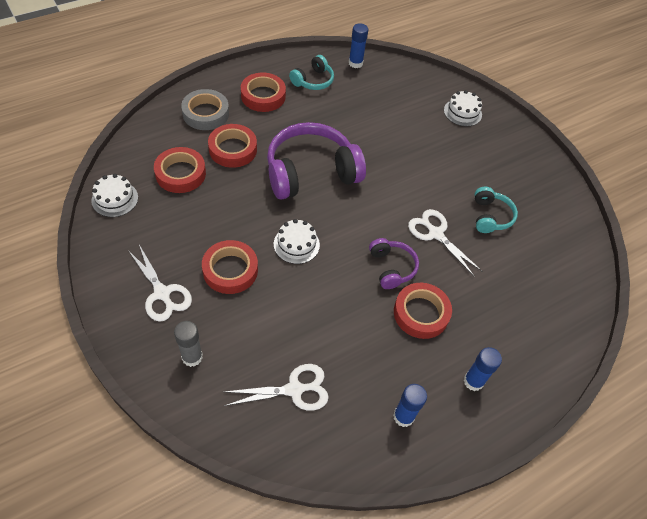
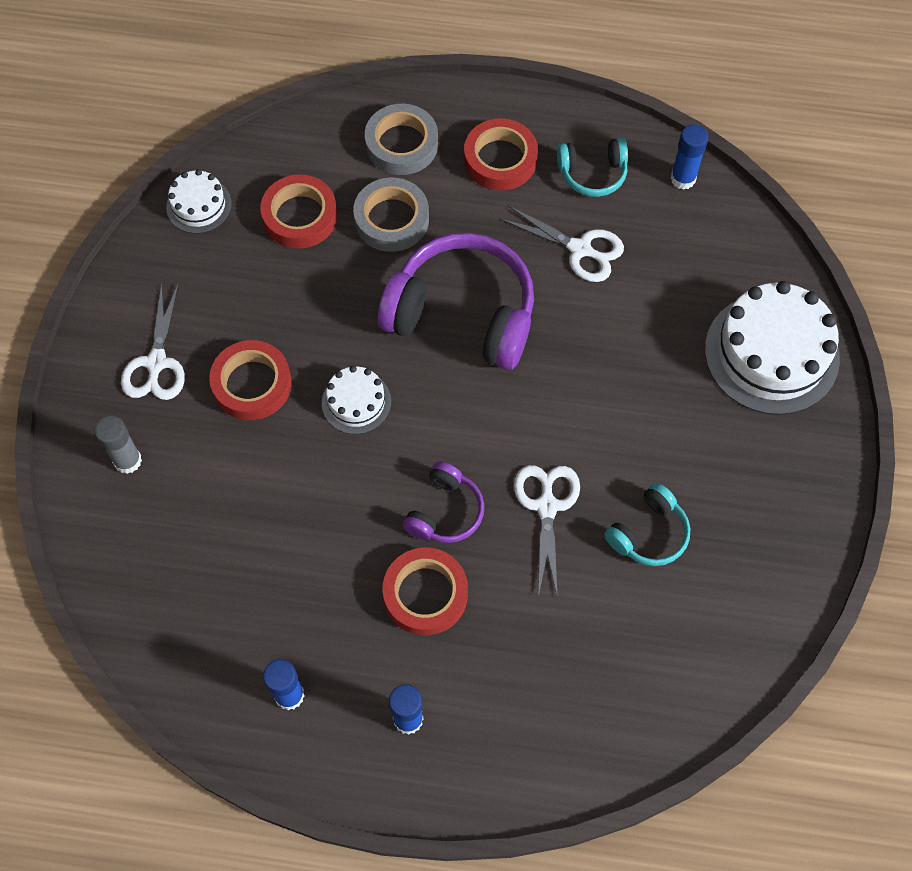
camera: 45 degrees right, 10 degrees up
red tape [208,124,257,168] -> grey tape [353,178,429,252]
white scissors [224,364,329,411] -> white scissors moved to [499,205,624,282]
white cake [444,90,482,126] -> white cake [705,281,840,415], size x1.96

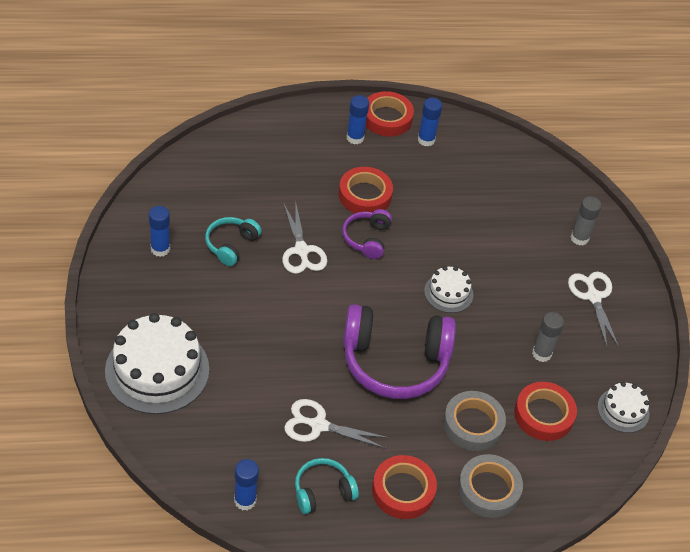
camera: 160 degrees right, 15 degrees down
red tape [209,340,292,420] -> red tape moved to [366,91,414,137]
none -> blue glue stick [149,206,170,257]
none -> grey glue stick [532,312,564,362]

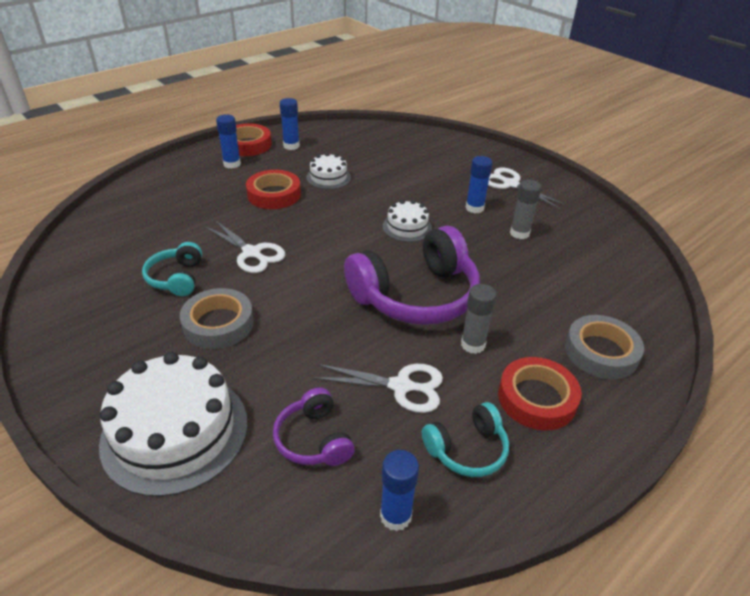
camera: 30 degrees left, 10 degrees down
blue glue stick [149,206,170,257] -> blue glue stick moved to [465,156,493,213]
white scissors [284,399,390,449] -> white scissors turned 150 degrees counterclockwise [313,364,443,413]
turquoise headphones [295,458,359,514] -> turquoise headphones turned 150 degrees counterclockwise [422,402,509,477]
purple headphones [342,209,392,259] -> purple headphones moved to [273,388,355,466]
grey tape [443,391,506,451] -> grey tape moved to [180,288,254,349]
red tape [514,382,577,441] -> none
grey glue stick [571,196,601,245] -> grey glue stick moved to [461,284,497,354]
white cake [598,382,649,433] -> white cake moved to [306,153,351,189]

